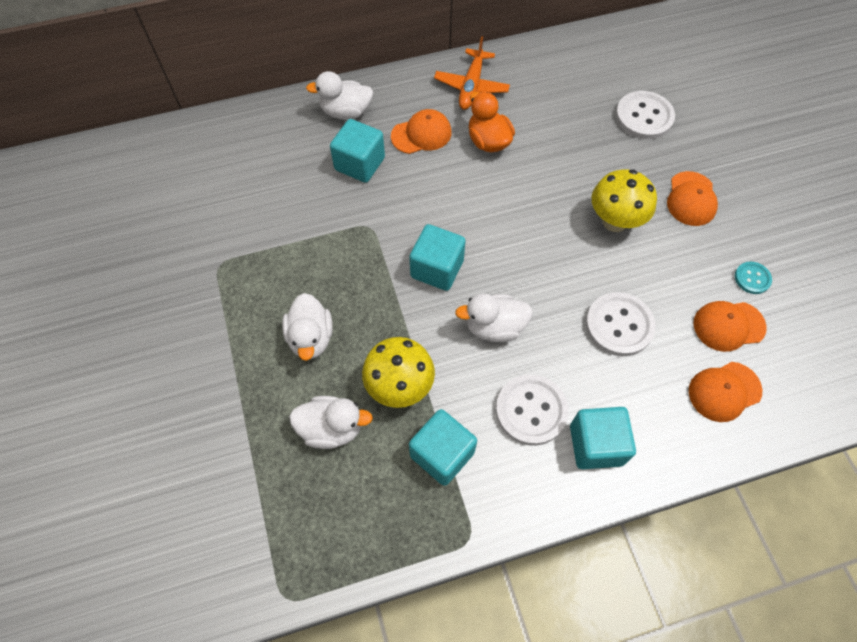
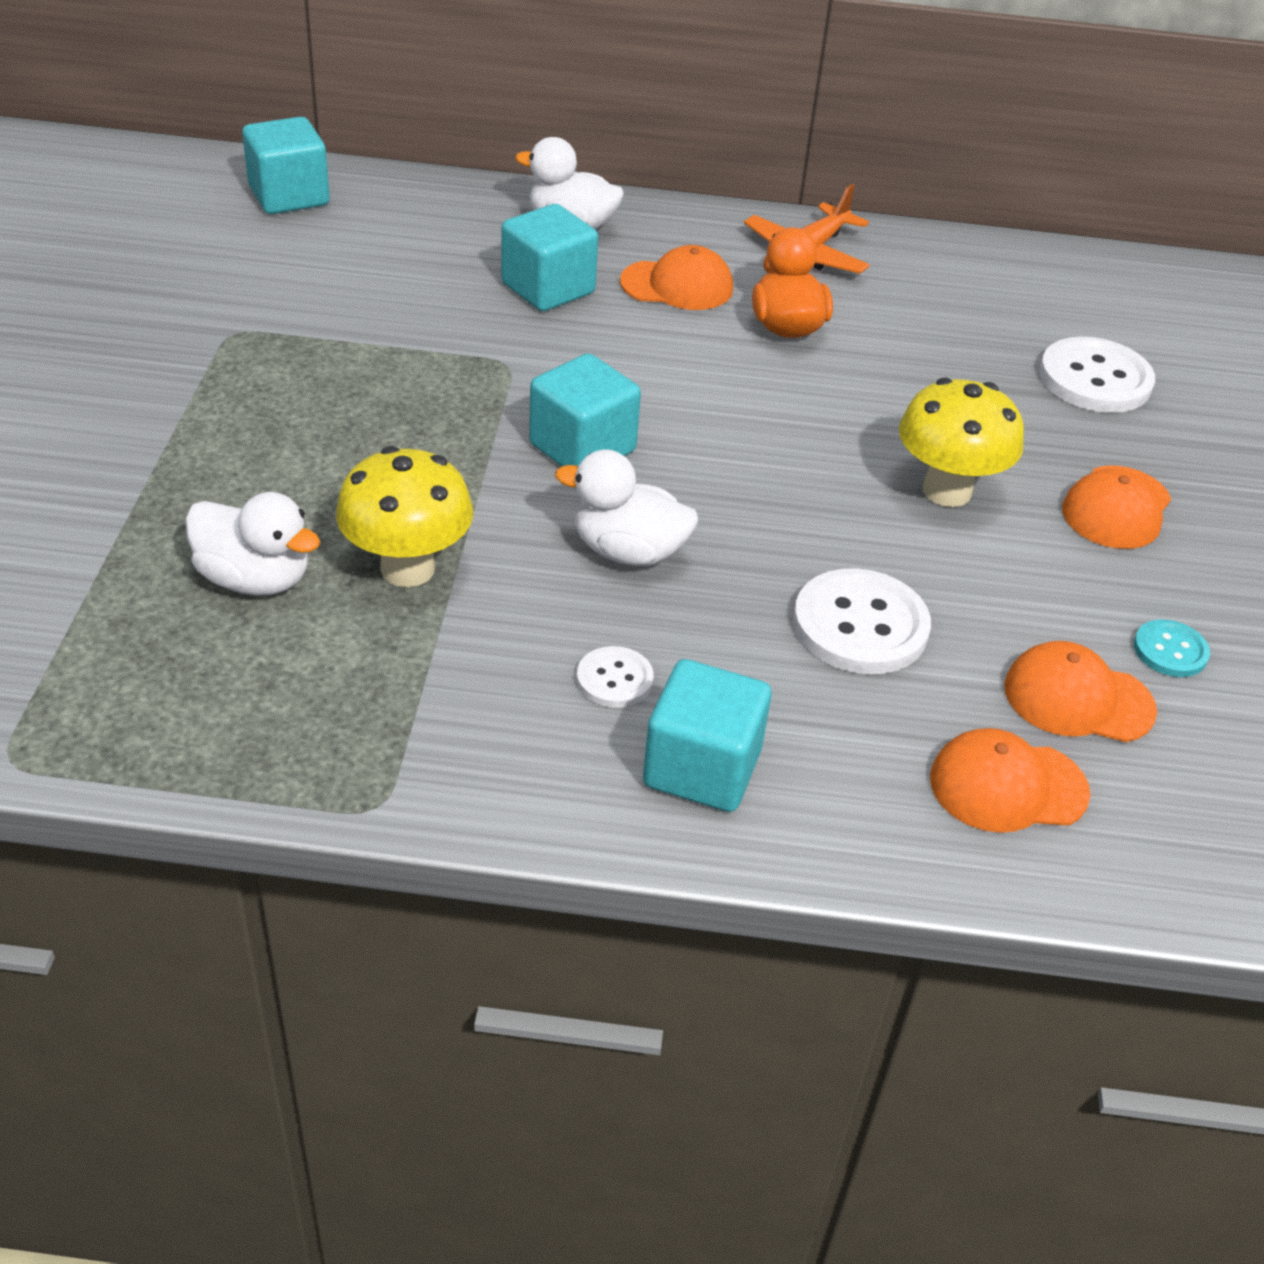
camera: 20 degrees right, 20 degrees down
white duck [282,293,333,361] -> none
turquoise cube [409,409,477,486] -> turquoise cube moved to [242,117,330,214]
white button [496,374,568,446] -> white button [577,646,654,708], size x0.54

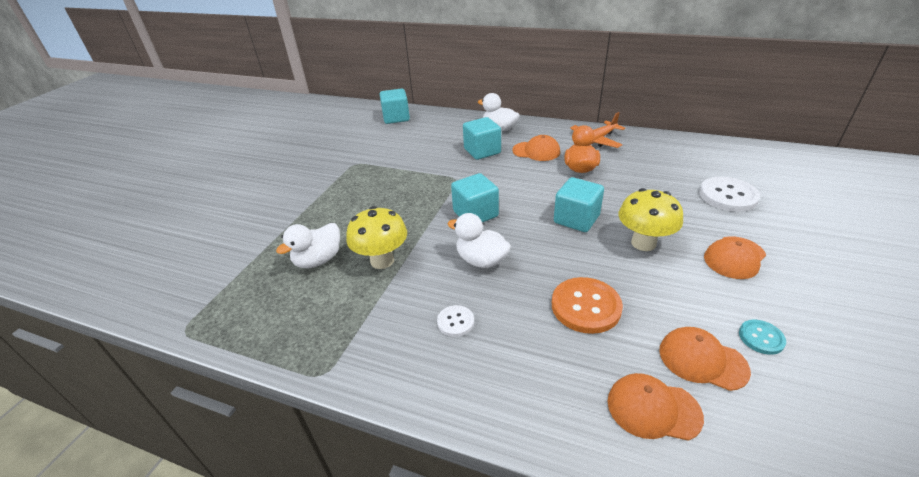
camera: 20 degrees right, 5 degrees down
white duck [185,492,321,596] -> white duck turned 90 degrees clockwise [276,223,340,268]
turquoise cube [643,659,771,812] -> turquoise cube moved to [554,177,604,232]
white button [793,568,931,674] -> orange button [552,277,623,334]

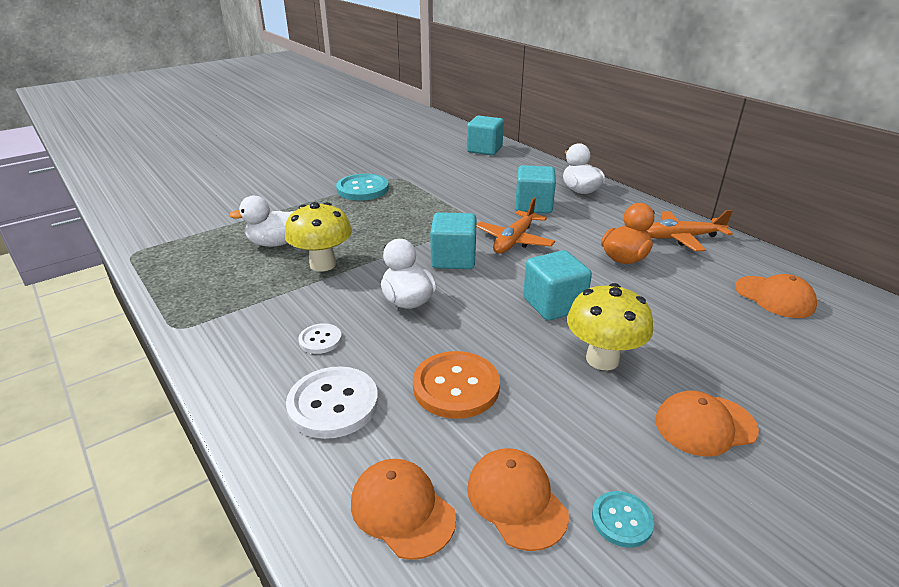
camera: 30 degrees right, 5 degrees down
orange cap [512,135,560,161] -> orange cap moved to [735,274,817,318]
white button [699,177,760,212] -> white button moved to [286,366,378,439]
none -> turquoise button [336,174,389,201]
none -> orange plane [476,198,555,254]

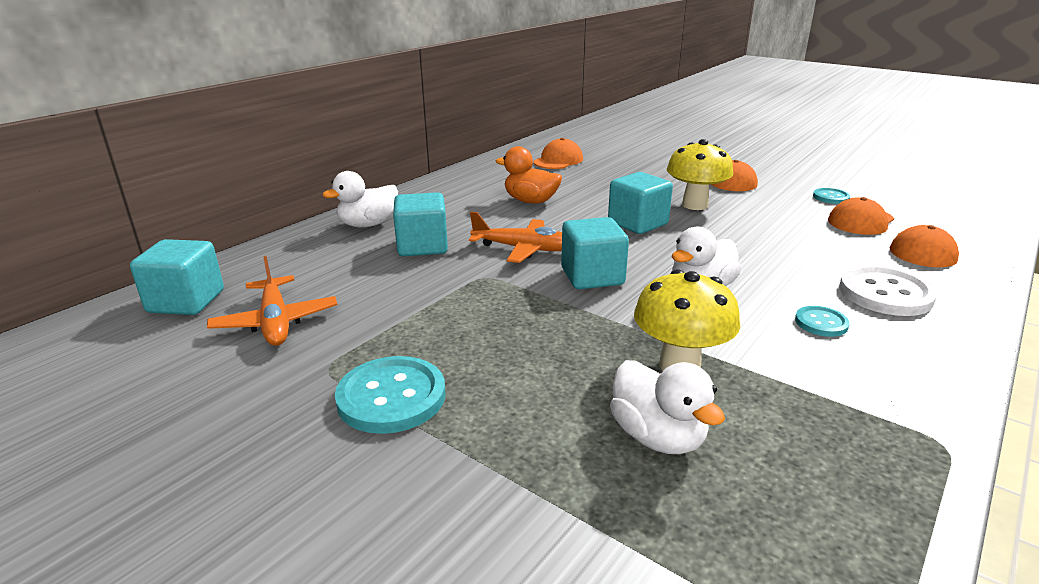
camera: 105 degrees left, 5 degrees down
white button [298,323,342,354] -> turquoise button [795,306,850,337]
orange button [413,351,500,419] -> none
orange plane [646,210,733,252] -> orange plane moved to [207,256,337,346]

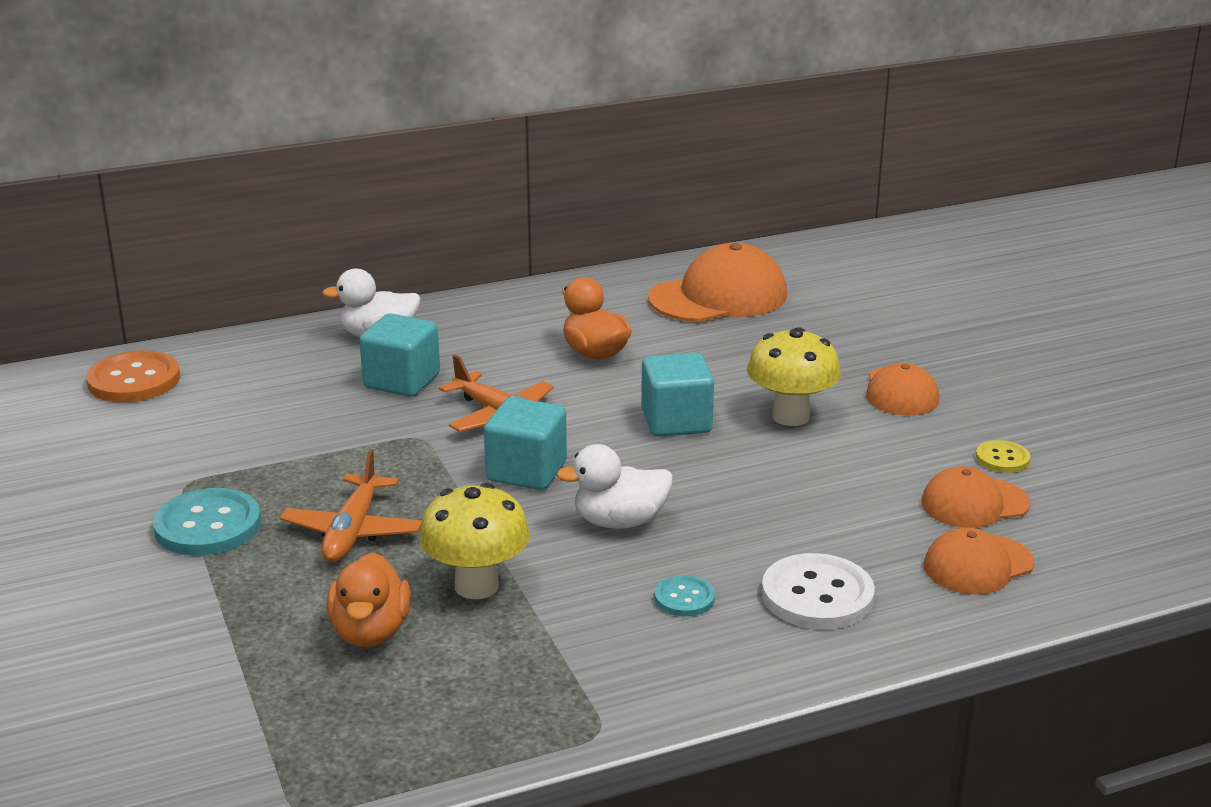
camera: 30 degrees right, 0 degrees up
turquoise cube [130,239,224,315] -> orange button [86,350,180,402]
orange plane [207,256,337,346] -> orange plane moved to [280,449,422,562]
orange cap [533,138,583,169] -> orange cap [648,243,787,322], size x1.65
white duck [610,360,725,454] -> orange duck [326,552,411,647]
turquoise button [813,188,850,204] -> yellow button [976,440,1030,473]

